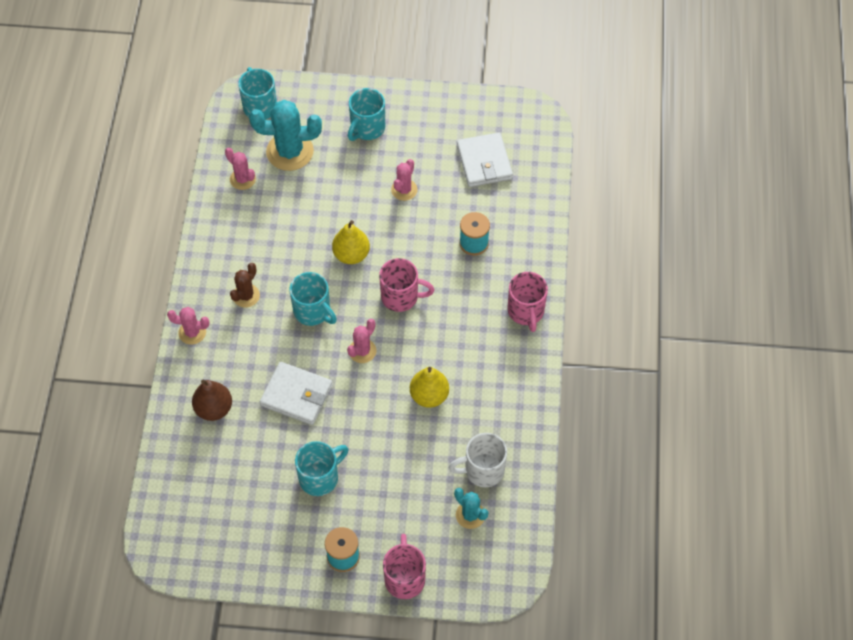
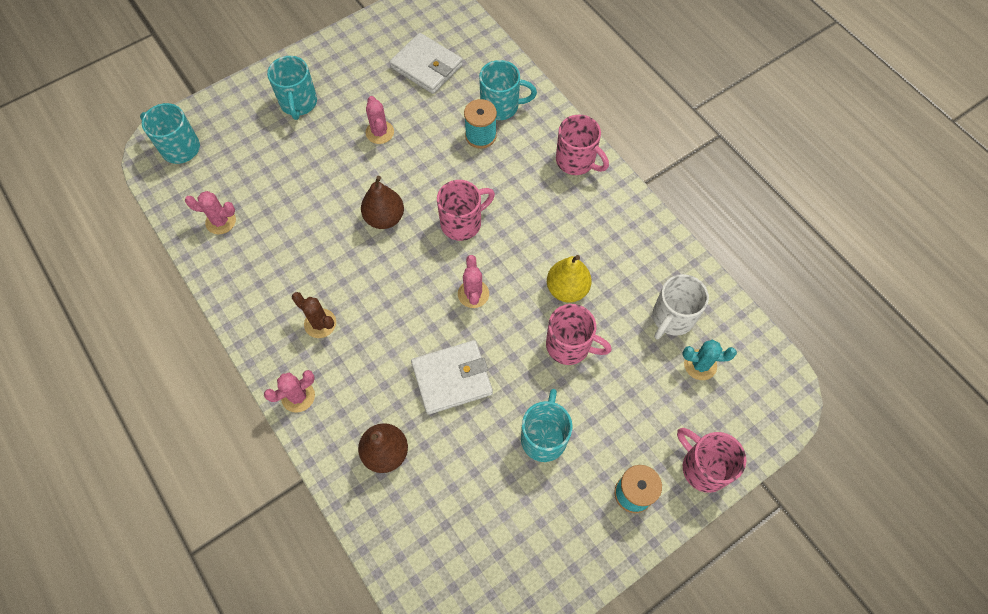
camera: 40 degrees left, 5 degrees up
brown cactus [230,263,260,308] -> brown cactus turned 45 degrees counterclockwise [292,292,336,338]
turquoise cactus [249,100,322,171] -> none
turquoise mug [289,272,337,326] -> turquoise mug moved to [479,60,537,120]
yellow pear [332,220,370,264] -> brown pear [361,176,404,229]
none -> pink mug [546,304,612,365]

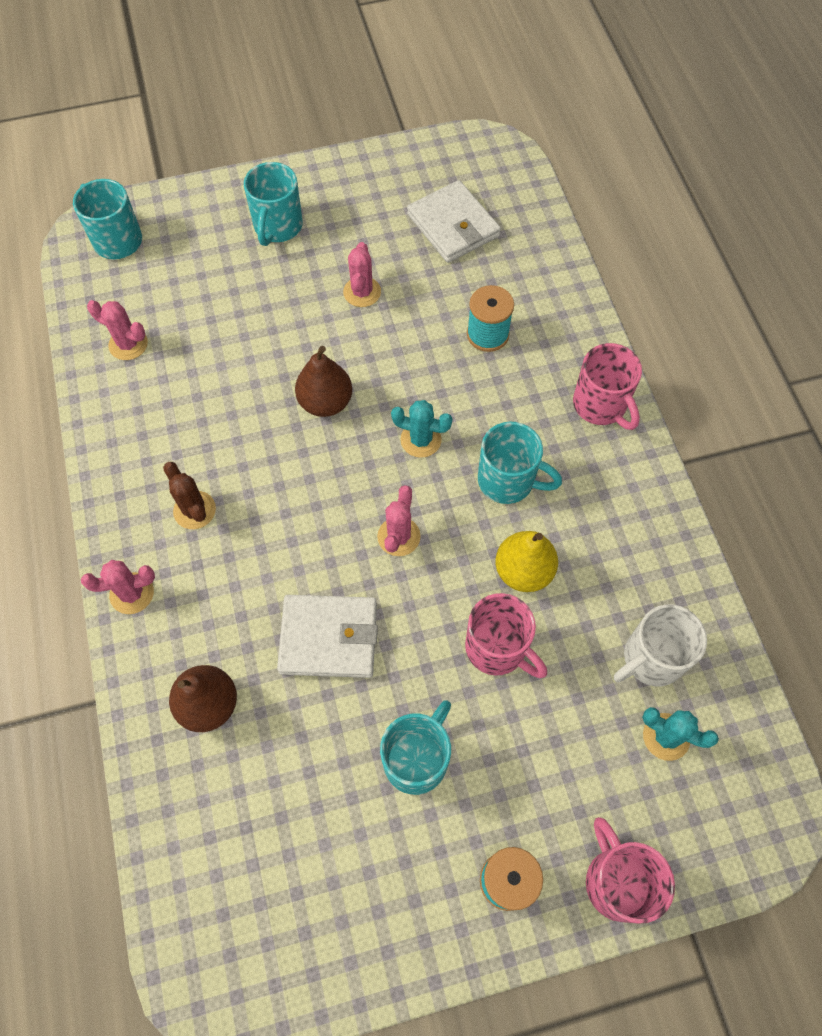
camera: 20 degrees right, 0 degrees up
pink mug [437,180,495,241] -> turquoise cactus [391,400,452,458]
turquoise mug [479,60,537,120] -> turquoise mug moved to [478,422,562,504]

